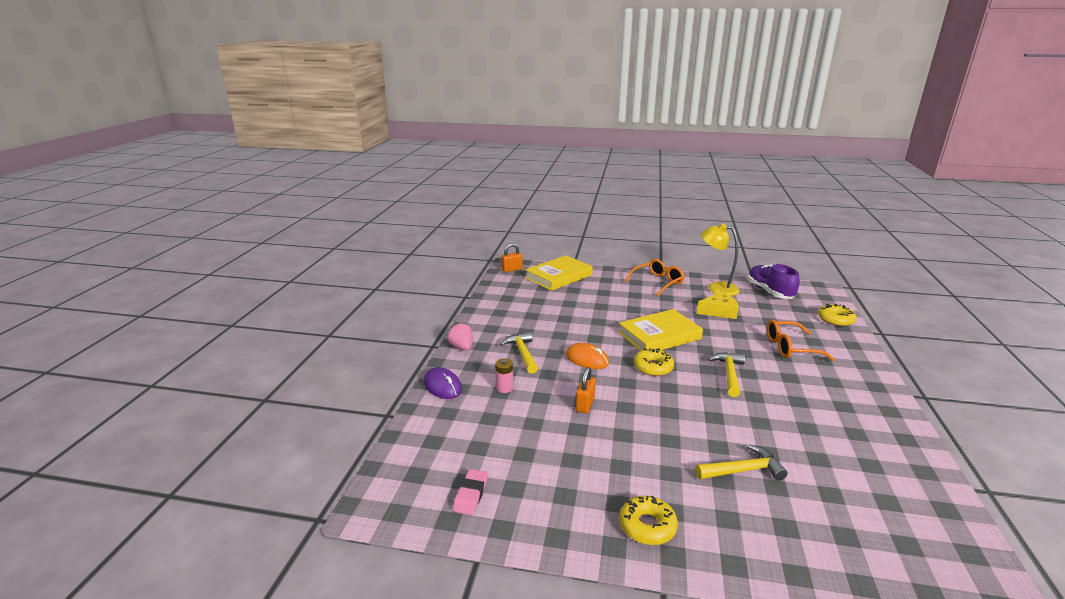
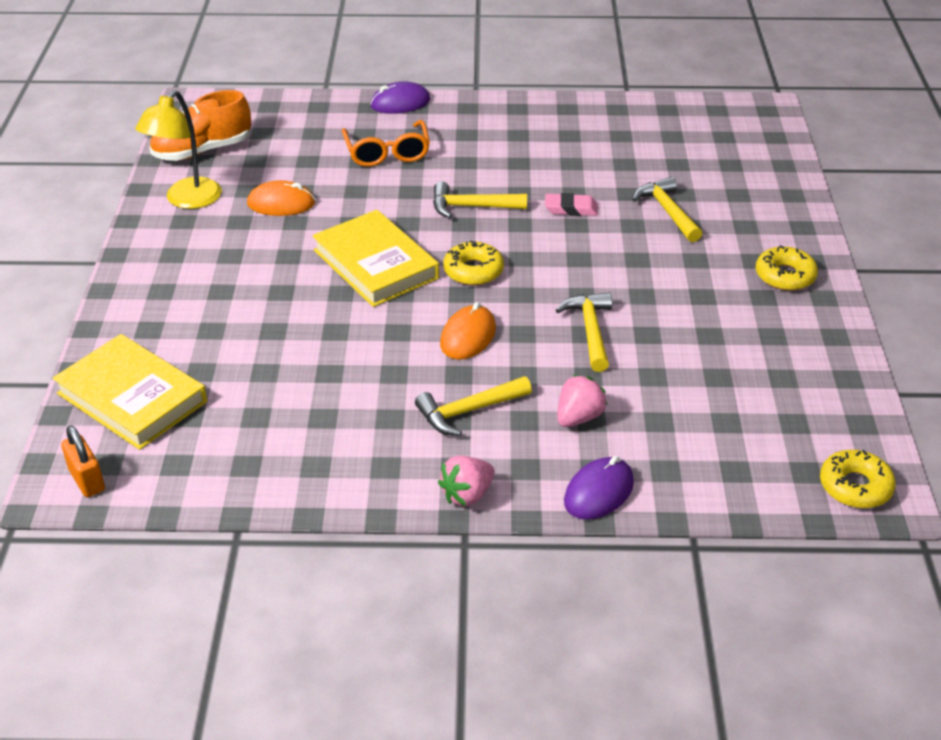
camera: 100 degrees left, 15 degrees up
pink eraser [453,469,488,515] -> pink eraser moved to [545,193,598,216]
pink battery [495,359,513,393] -> pink strawberry [557,375,607,427]
orange padlock [576,367,596,413] -> yellow hammer [556,293,612,372]
orange glasses [625,259,684,296] -> none
yellow cheese [697,291,739,319] -> orange mouse [247,180,315,216]
purple shoe [747,264,800,299] -> orange shoe [149,90,251,161]
yellow donut [818,304,856,326] -> yellow donut moved to [820,450,896,508]
none -> purple mouse [370,81,430,114]

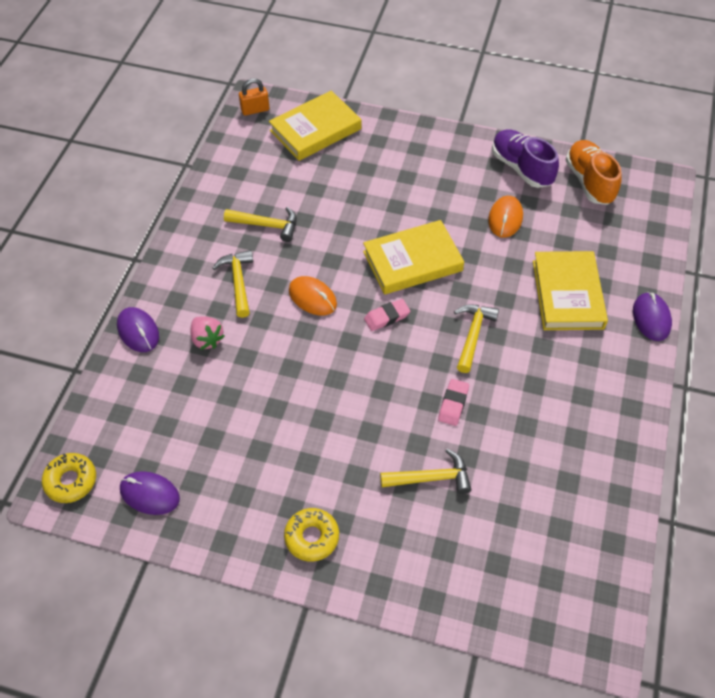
camera: 105 degrees right, 15 degrees up
yellow lamp [136,90,222,209] -> purple shoe [492,129,559,188]
orange glasses [342,120,430,167] -> yellow book [533,251,608,330]
pink strawberry [438,456,495,506] -> none
yellow donut [443,240,504,286] -> pink eraser [364,299,410,331]
yellow hammer [556,293,612,372] -> yellow hammer moved to [224,207,297,242]
none -> purple mouse [120,471,180,515]

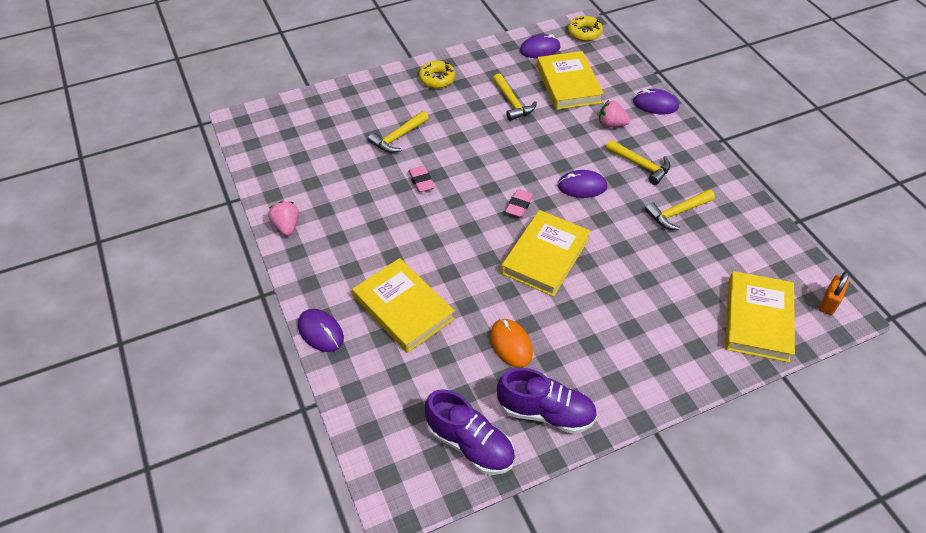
camera: 140 degrees right, 5 degrees down
orange mouse [289,276,337,315] -> purple mouse [557,170,607,198]
yellow hammer [454,304,499,373] -> yellow hammer moved to [493,74,537,121]
orange shoe [566,140,622,205] -> purple shoe [425,389,515,475]
none -> pink strawberry [268,201,299,236]
none -> yellow book [537,51,604,110]

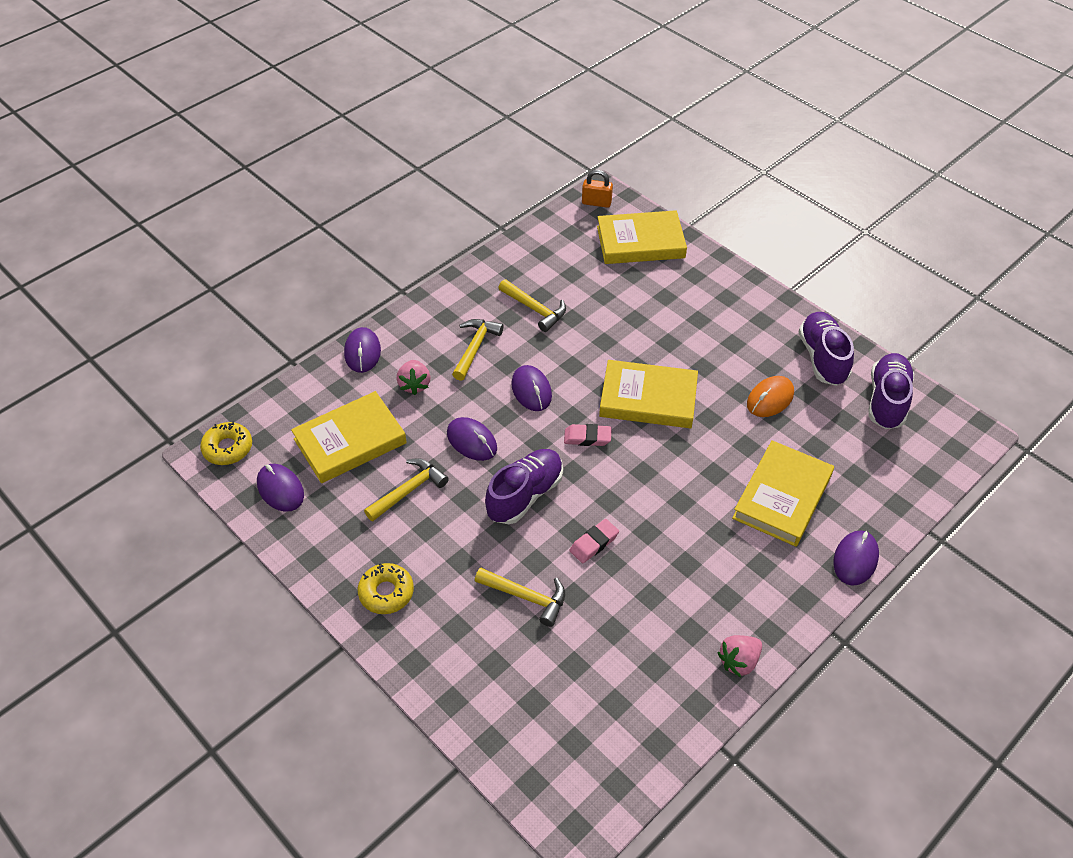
camera: 110 degrees left, 0 degrees up
none -> purple mouse [447,417,497,461]
none -> purple shoe [485,449,563,524]

